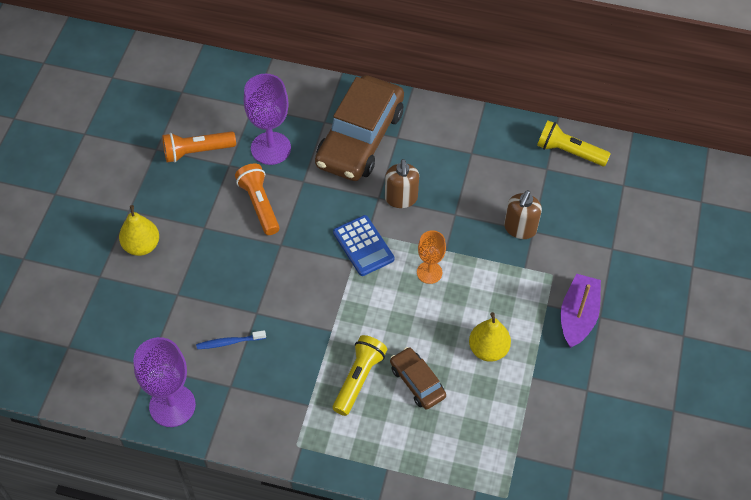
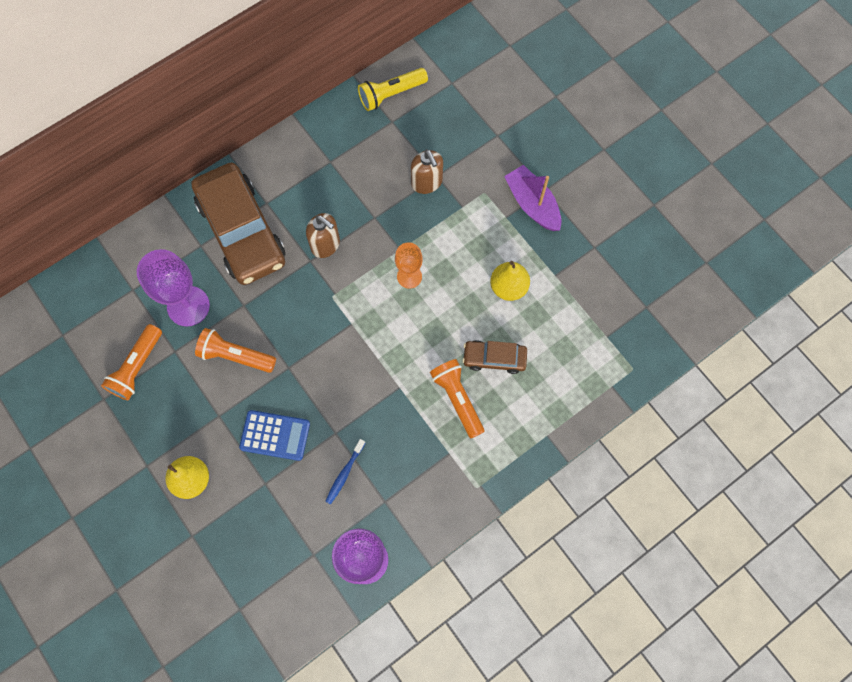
camera: 50 degrees left, 15 degrees up
blue calculator [333,215,394,276] -> blue calculator moved to [239,410,310,461]
yellow flashlight [333,335,387,416] -> orange flashlight [430,359,484,438]

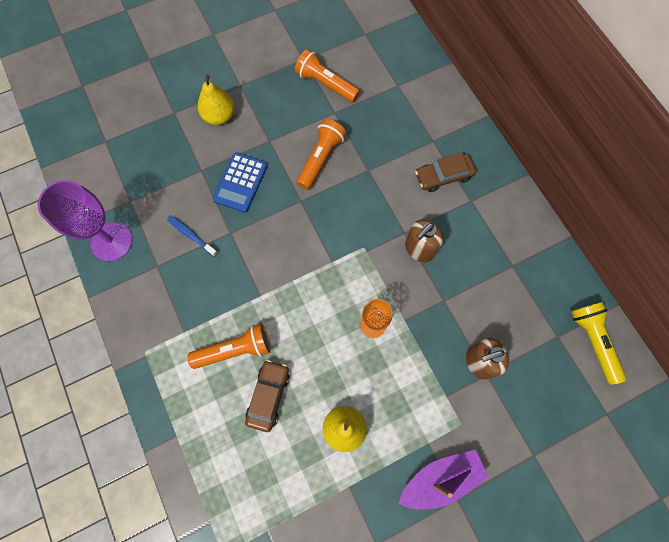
camera: 100 degrees right, 0 degrees up
purple goblet [137,249,210,327] -> none
brown car [191,163,285,285] -> brown car [415,152,476,192], size x0.48

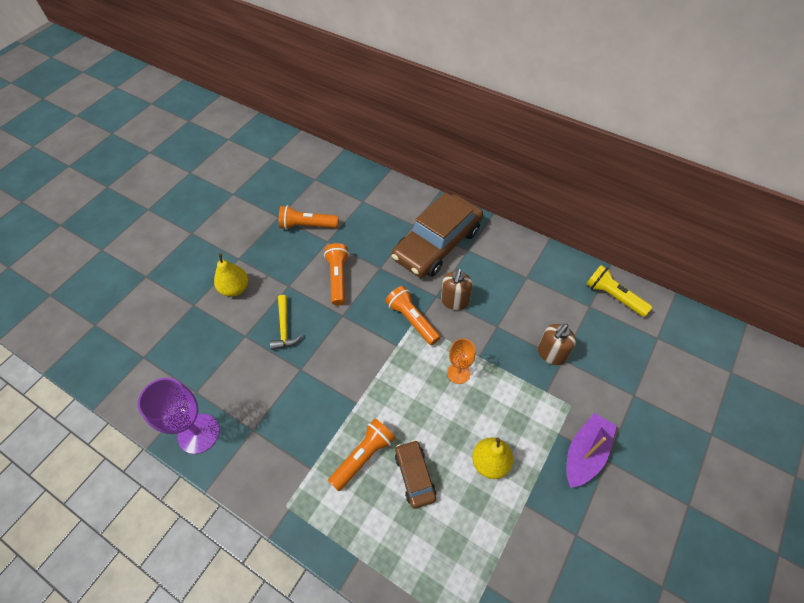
camera: 30 degrees left, 15 degrees down
blue toothbrush [167,215,218,257] -> none
blue calculator [212,153,268,212] -> yellow hammer [270,295,302,350]
brown car [415,152,476,192] -> brown car [392,192,483,278], size x2.08
none -> orange flashlight [385,286,441,345]

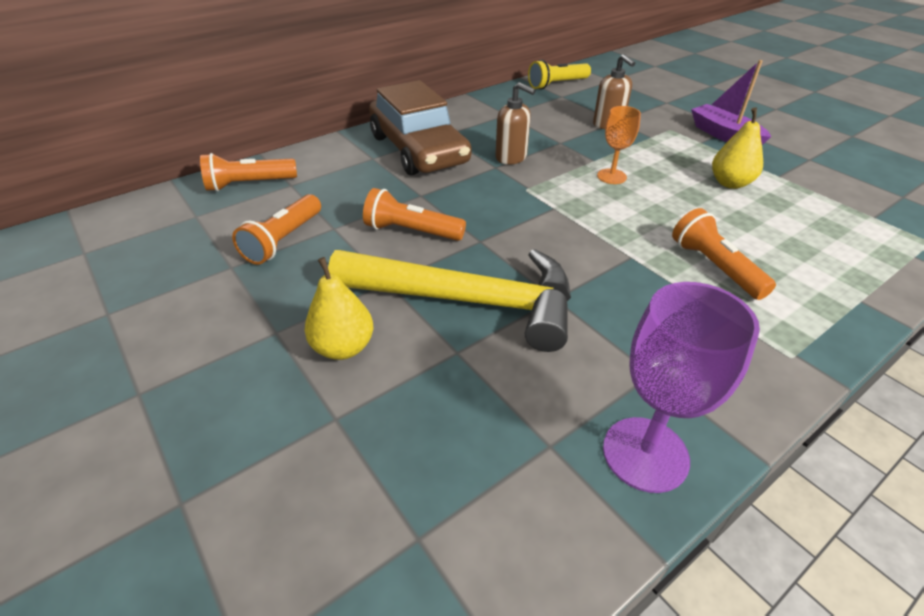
camera: 70 degrees left, 15 degrees down
yellow hammer [270,295,302,350] -> yellow hammer [328,249,571,352], size x2.30
orange flashlight [385,286,441,345] -> orange flashlight moved to [200,153,297,191]
brown car [395,440,436,508] -> none

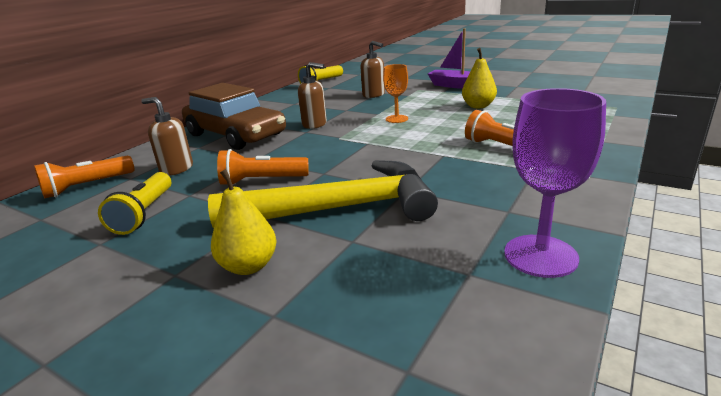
camera: 20 degrees left, 15 degrees down
orange flashlight [232,194,321,265] -> yellow flashlight [98,172,172,235]
none -> brown soap dispenser [141,97,193,176]

